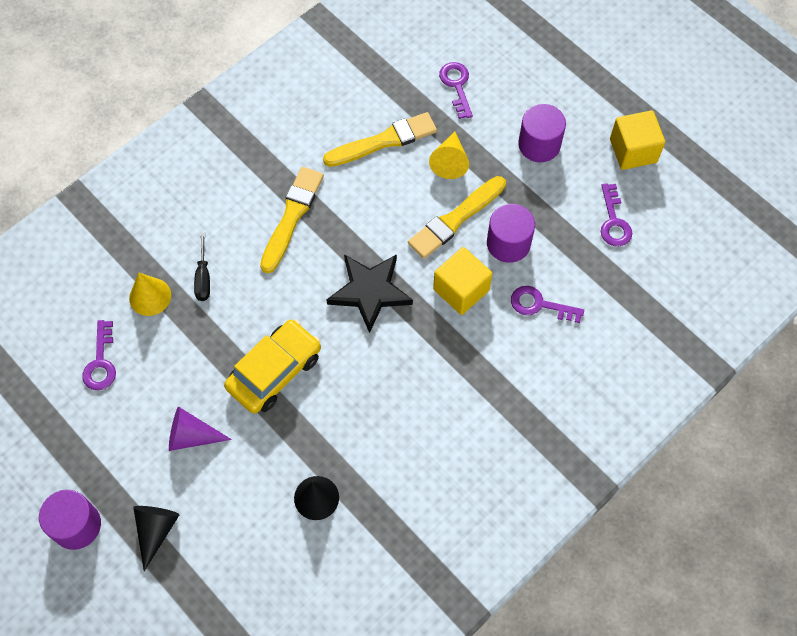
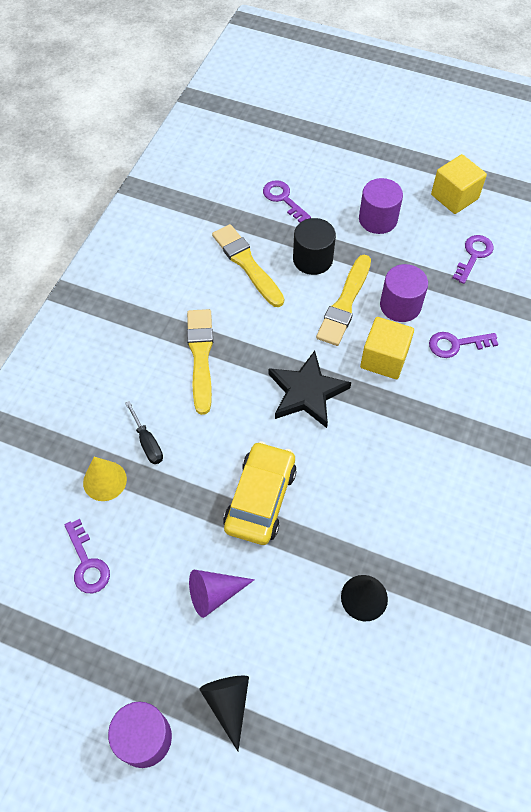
camera: 25 degrees left, 5 degrees down
yellow brush [323,112,437,167] -> yellow brush turned 75 degrees counterclockwise [212,224,284,307]
yellow cone [429,132,469,179] -> black cylinder [293,218,336,275]
purple key [601,183,632,246] -> purple key turned 120 degrees counterclockwise [453,235,494,284]

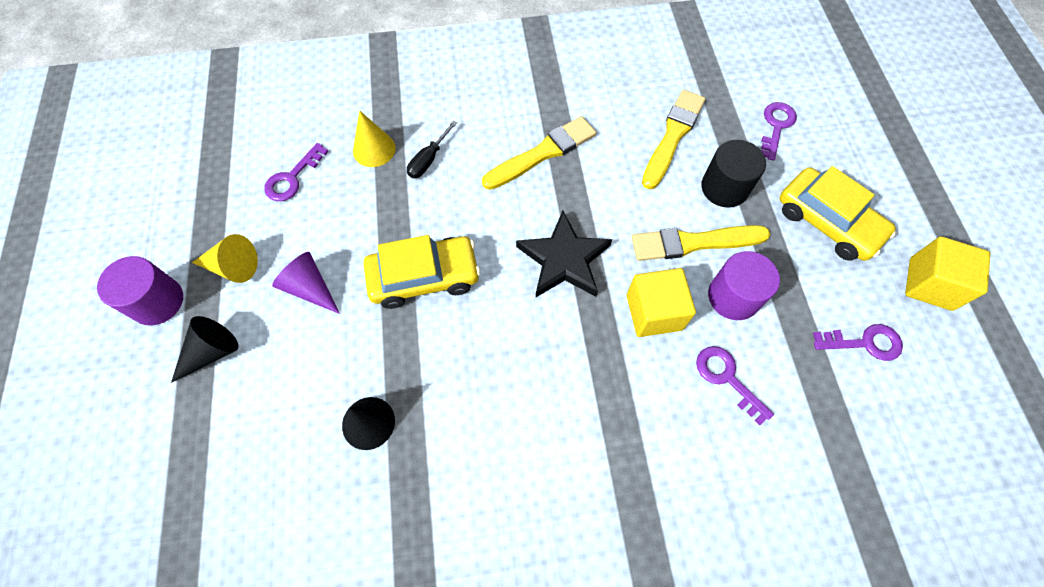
camera: 60 degrees right, 5 degrees up
purple cylinder [359,178,403,234] -> yellow car [780,166,897,261]
none -> yellow cone [192,234,258,283]

